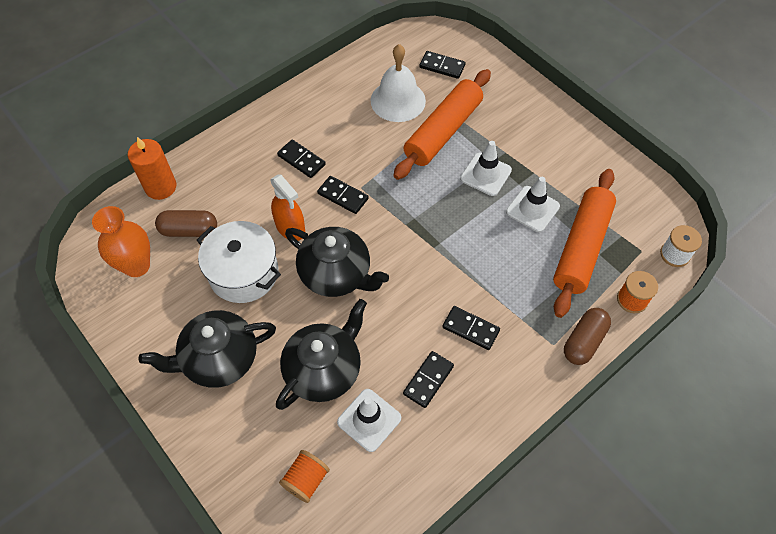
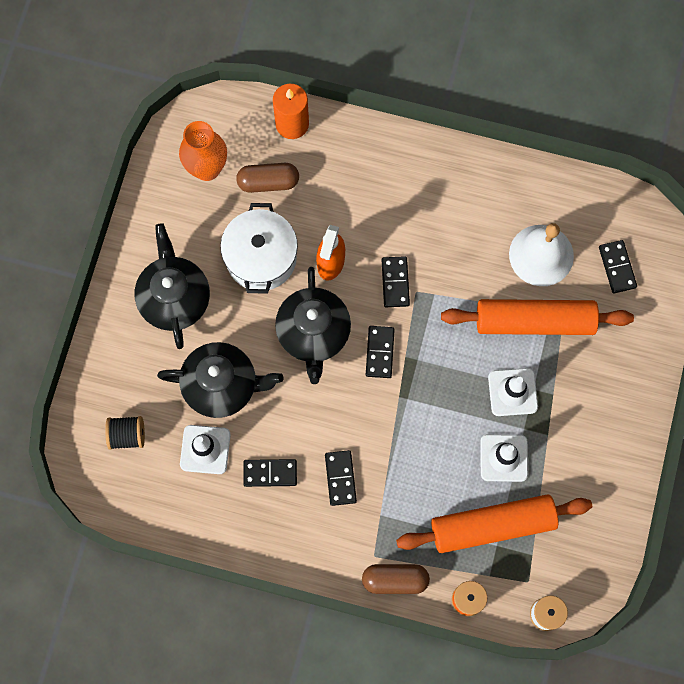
camera: 55 degrees right, 15 degrees up
black teapot [139,310,276,388] -> black teapot turned 45 degrees clockwise [134,223,210,349]
brown capsule [155,210,217,237] -> brown capsule turned 60 degrees counterclockwise [236,163,299,193]
black domino [277,140,326,178] -> black domino moved to [366,326,395,378]
orange spool [279,450,330,503] -> black spool [105,416,145,450]

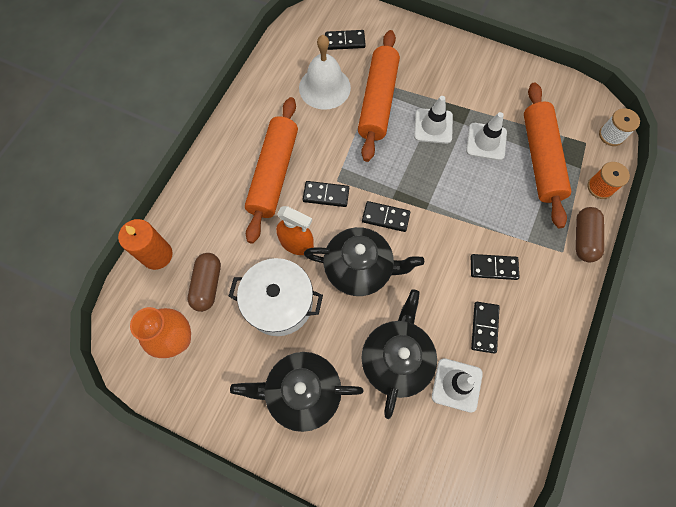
camera: 80 degrees left, 5 degrees down
black spool [105,416,145,450] -> none
none -> orange rolling pin [245,97,298,244]

